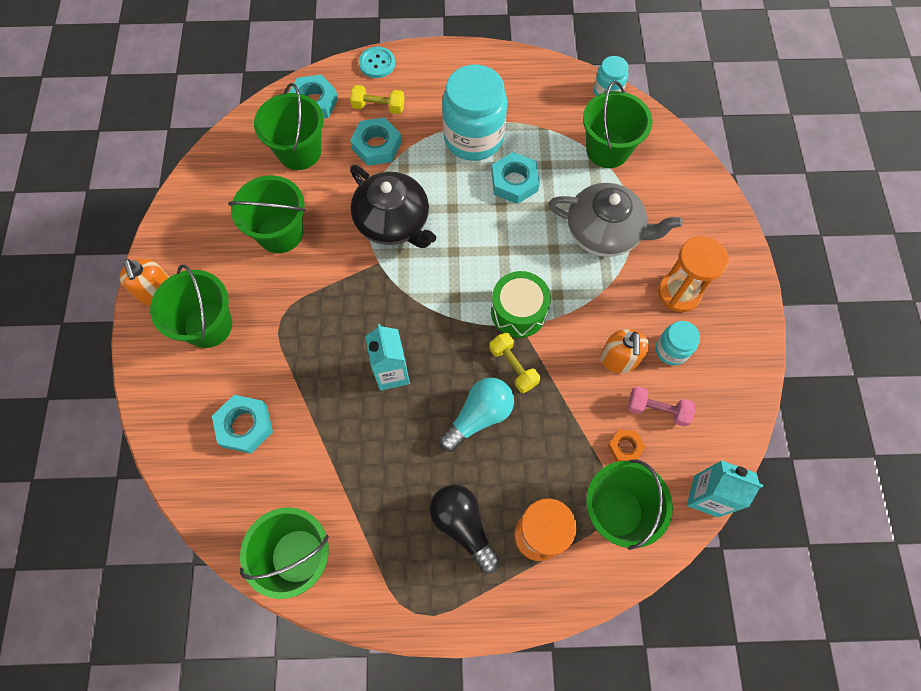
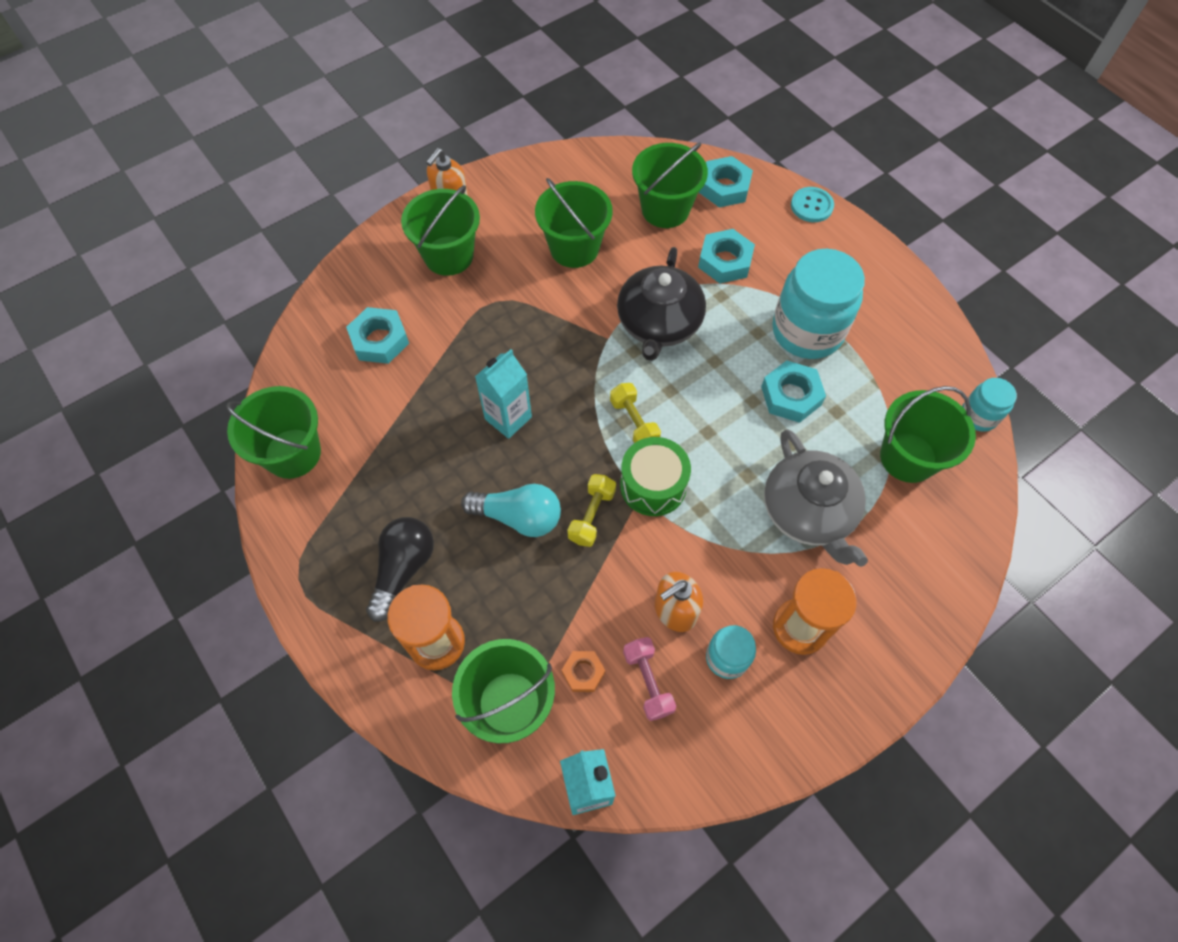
camera: 55 degrees right, 5 degrees down
yellow dumbbell [350,85,405,114] -> yellow dumbbell moved to [610,383,661,443]

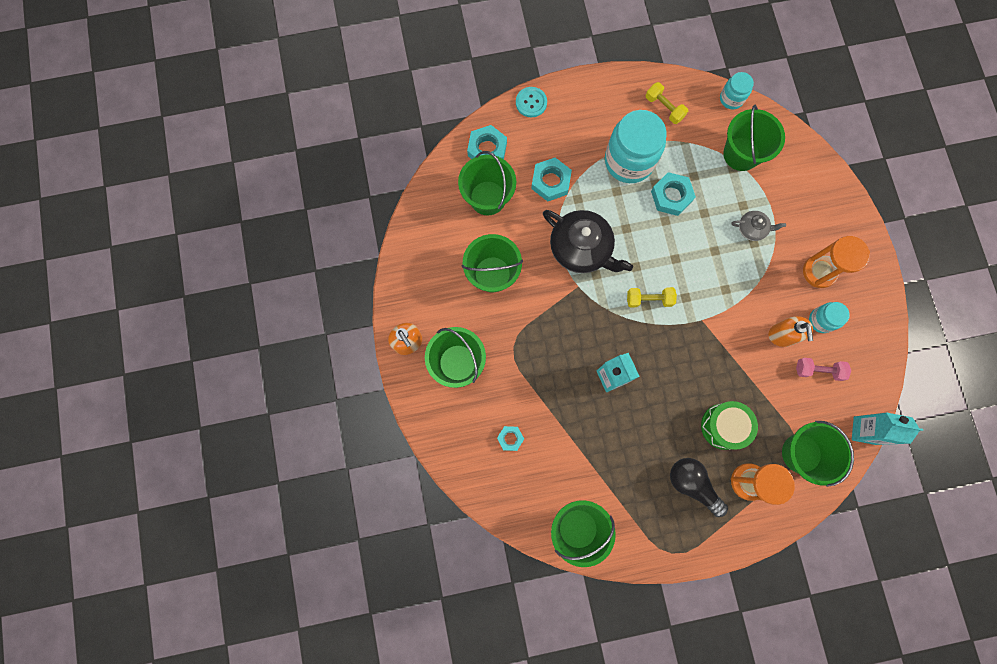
camera: 65 degrees left, 15 degrees up
turquoise nut [346,307,409,364] -> turquoise nut [497,426,524,451], size x0.60
turquoise light bulb [461,484,561,537] -> none
orange nut [562,651,605,692] -> none
yellow dumbbell [567,474,616,547] -> yellow dumbbell moved to [645,82,688,124]
green drum [620,437,691,516] -> green drum moved to [701,401,758,450]
grey teapot [764,429,868,567] -> grey teapot [732,211,786,241], size x0.49

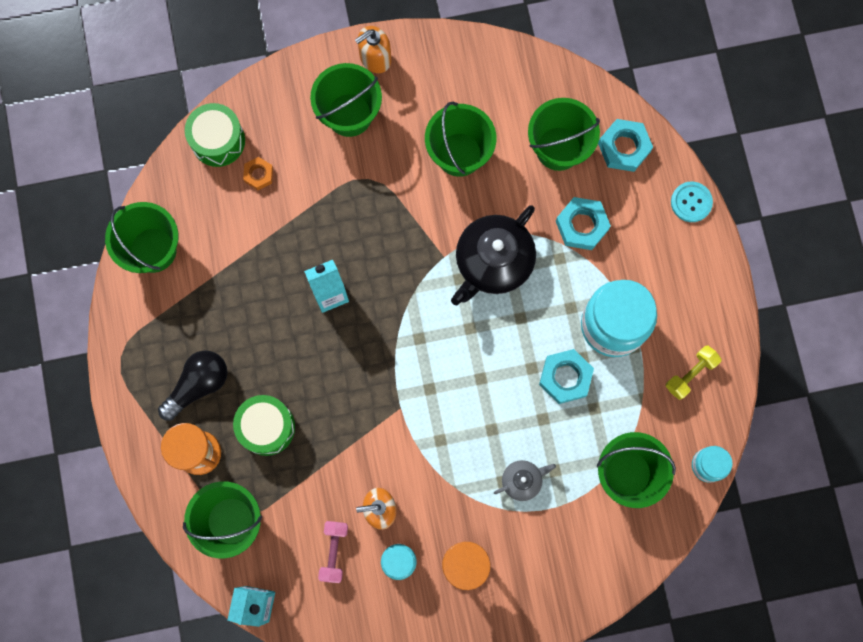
camera: 90 degrees right, 0 degrees up
turquoise nut [497,426,524,451] -> orange nut [243,157,273,190]
yellow dumbbell [627,287,677,307] -> none
grey teapot [732,211,786,241] -> grey teapot turned 120 degrees counterclockwise [494,460,556,501]
none -> green drum [185,103,245,167]

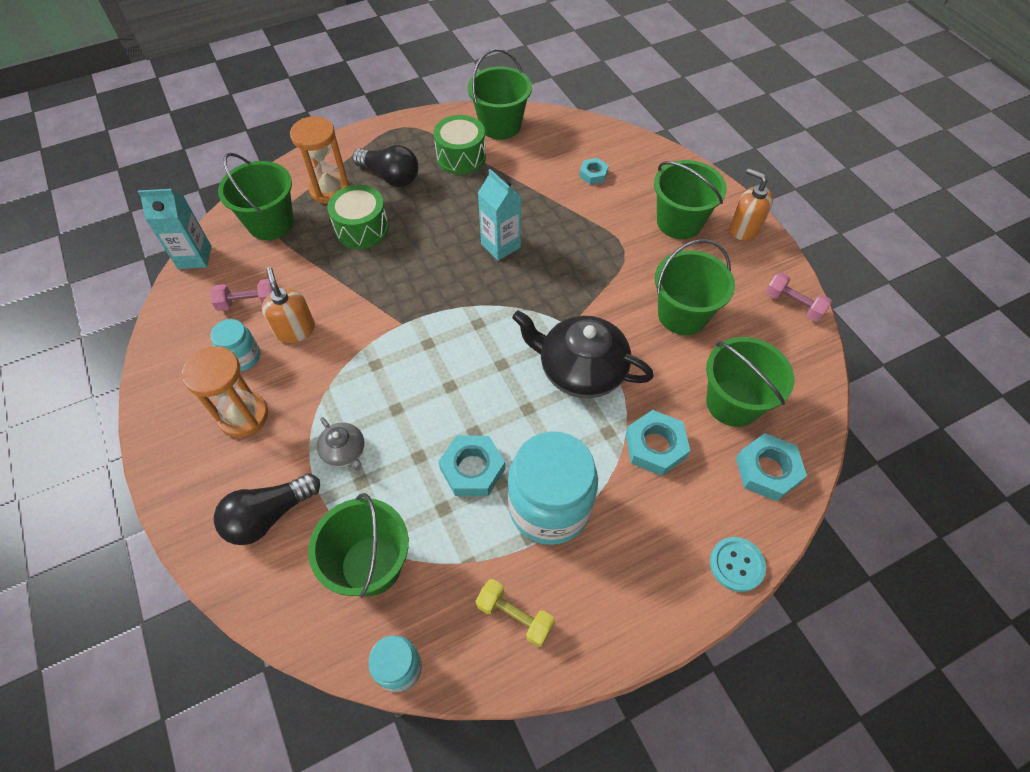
camera: 75 degrees right, 20 degrees down
green drum [185,103,245,167] -> green drum moved to [433,115,486,175]
orange nut [243,157,273,190] -> turquoise nut [579,158,609,184]
none -> black light bulb [214,473,320,545]
none -> pink dumbbell [765,272,832,322]

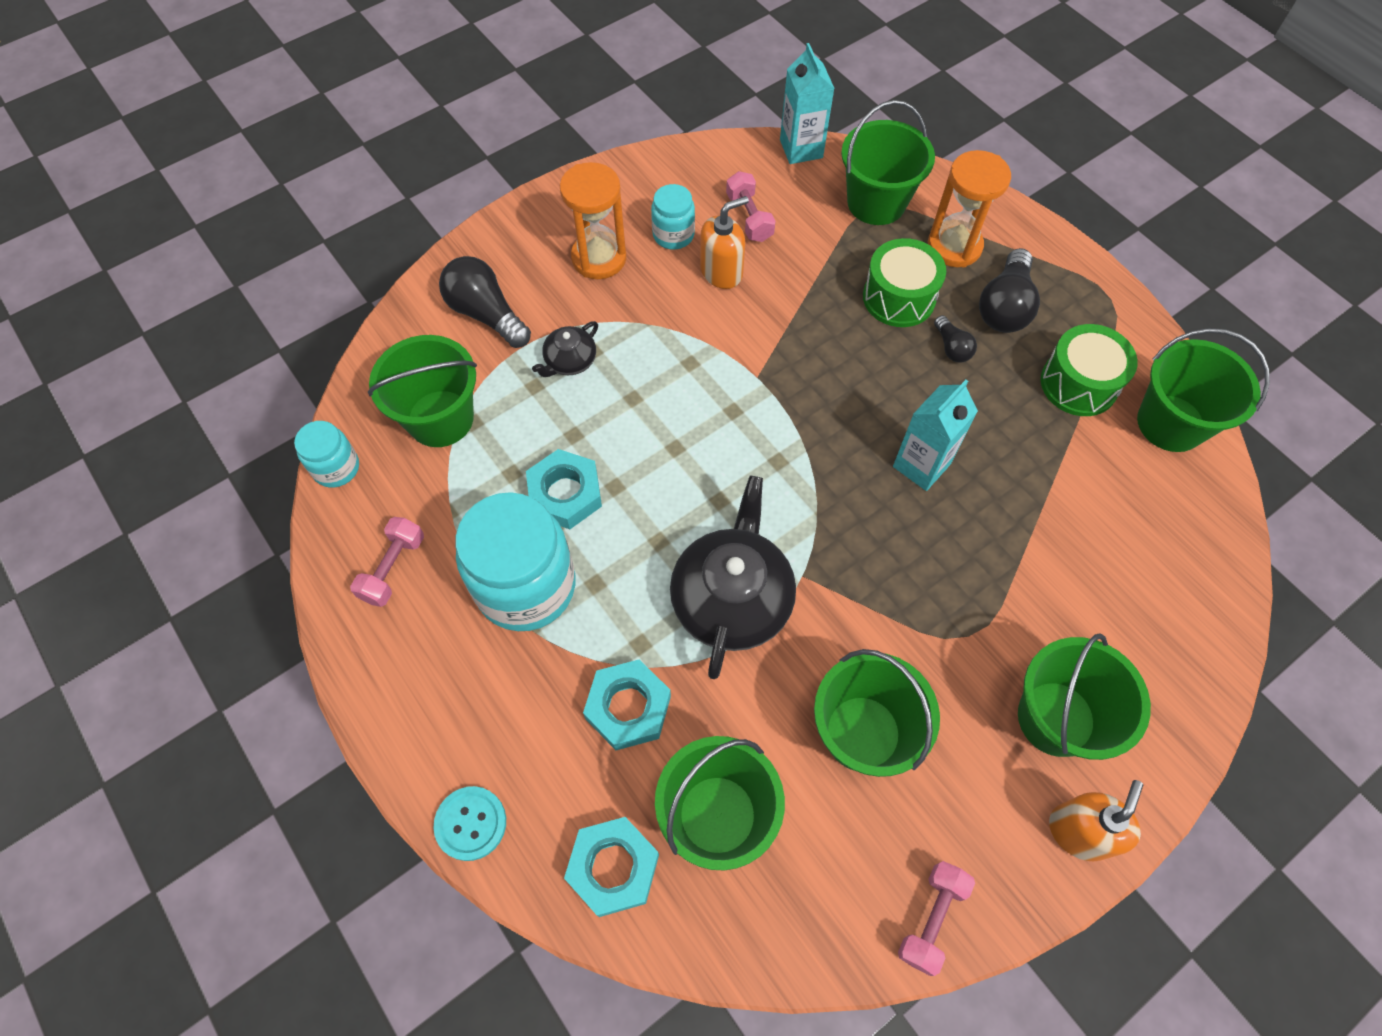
camera: 80 degrees right, 5 degrees up
grey teapot [317,417,364,470] -> black teapot [532,321,598,377]
yellow dumbbell [476,579,555,647] -> pink dumbbell [350,517,424,607]
turquoise nut [579,158,609,184] -> none
none -> black light bulb [934,315,977,363]

